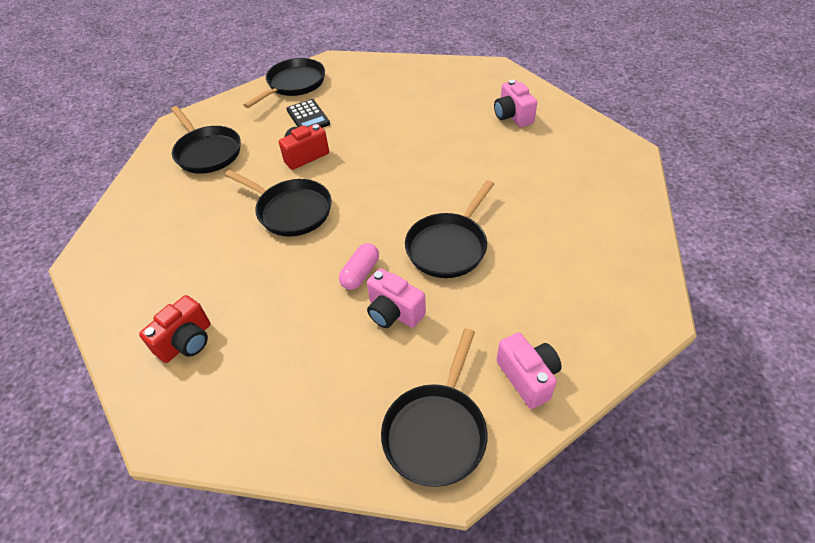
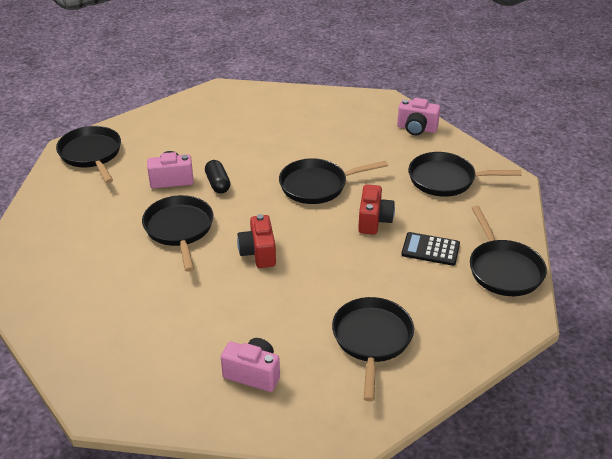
camera: 130 degrees right, 10 degrees down
red camera [139,295,210,363] -> red camera moved to [237,214,276,268]
pink capsule [339,243,379,290] -> black capsule [205,160,230,194]
pink camera [497,332,562,409] -> pink camera moved to [397,98,440,135]
none -> black pan [332,297,414,402]

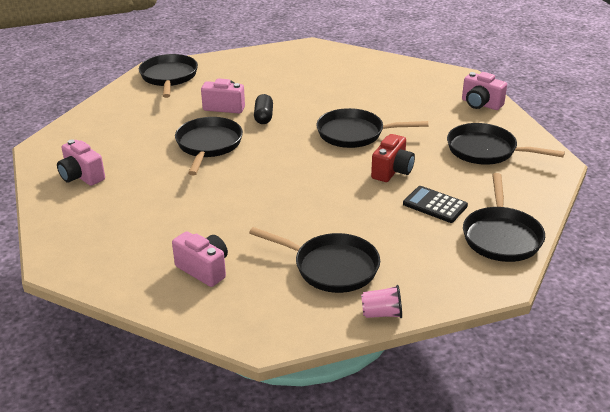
camera: 20 degrees right, 5 degrees down
red camera [237,214,276,268] -> none
black pan [332,297,414,402] -> black pan turned 90 degrees clockwise [249,227,380,293]
none -> pink camera [57,139,105,186]
none -> pink cup [361,285,402,318]

